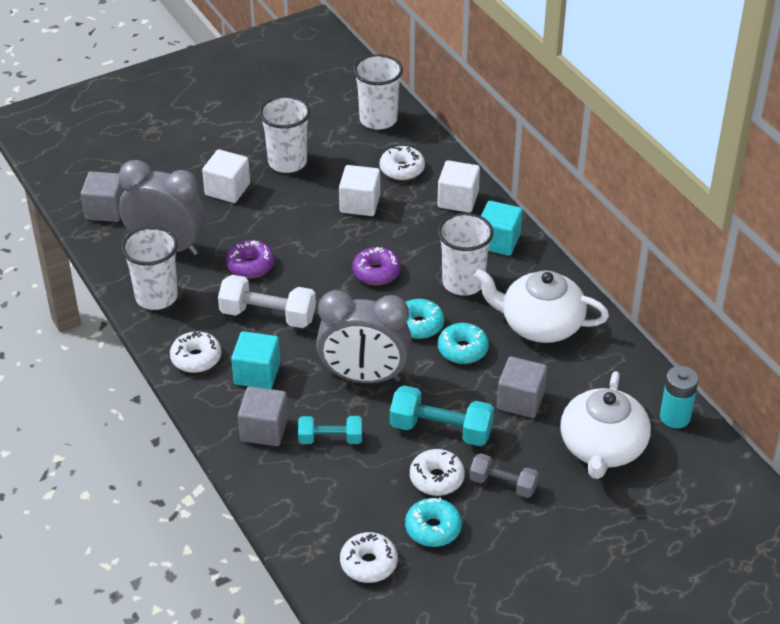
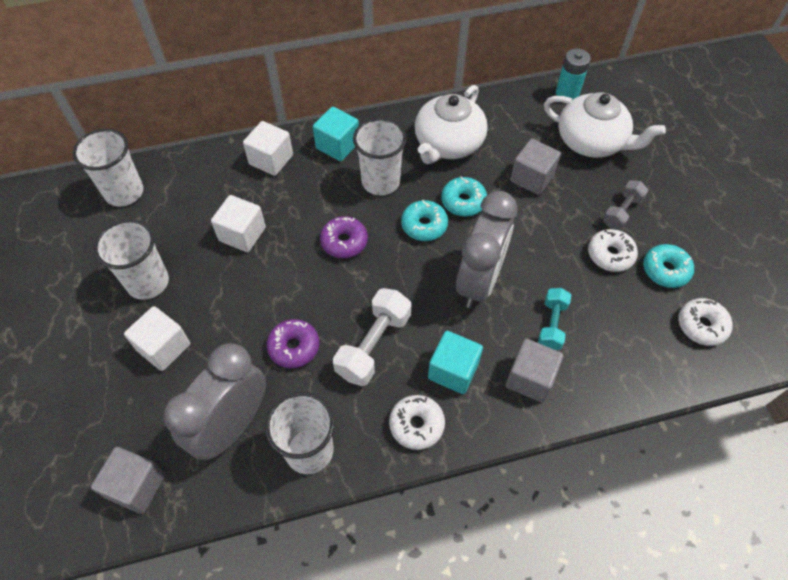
camera: 75 degrees left, 15 degrees up
white donut [380,146,425,181] -> none
turquoise dumbbell [390,385,494,446] -> none

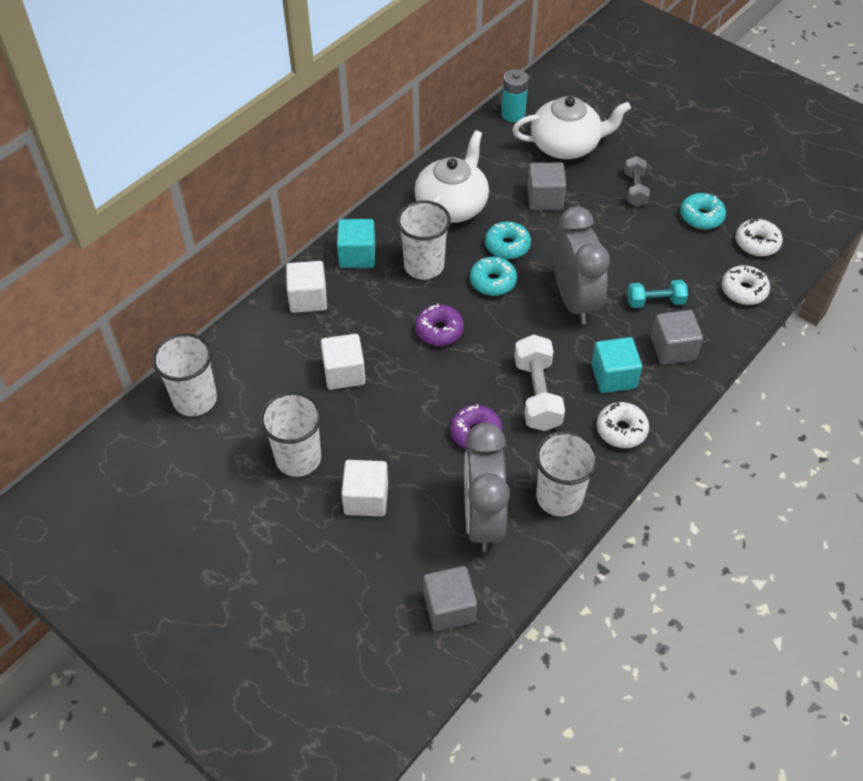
camera: 35 degrees left, 5 degrees down
white teapot [415,85,488,164] -> white teapot turned 150 degrees counterclockwise [414,130,489,223]
turquoise dumbbell [538,288,571,350] -> turquoise dumbbell turned 75 degrees counterclockwise [627,280,688,308]
white donut [588,229,638,272] -> white donut moved to [721,265,770,305]

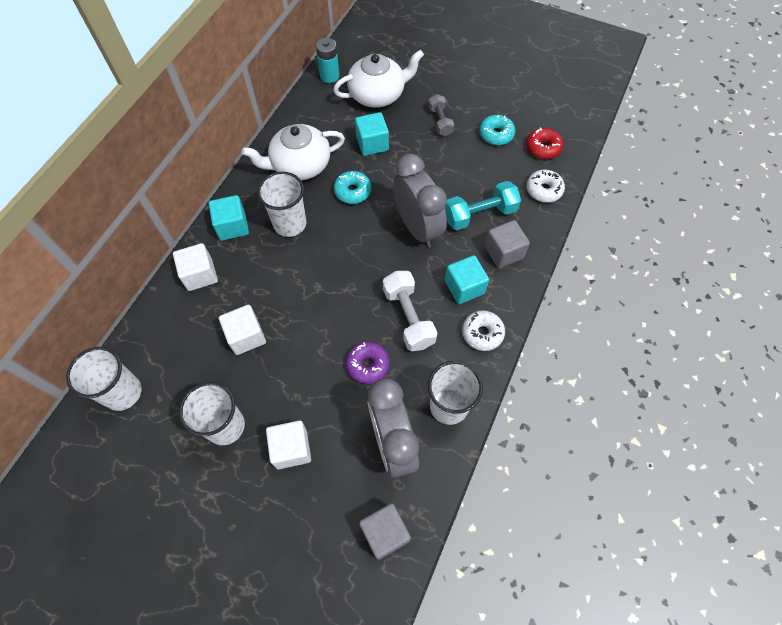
camera: 15 degrees left, 10 degrees up
white teapot [414,130,489,223] -> white teapot turned 120 degrees counterclockwise [242,124,345,180]
purple donut [415,303,464,346] -> none
turquoise donut [470,257,517,296] -> none
grey cube [527,163,566,210] -> turquoise cube [355,112,389,156]
turquoise dumbbell [627,280,688,308] -> turquoise dumbbell [445,181,521,230], size x1.56
white donut [735,218,783,257] -> red donut [526,127,563,159]

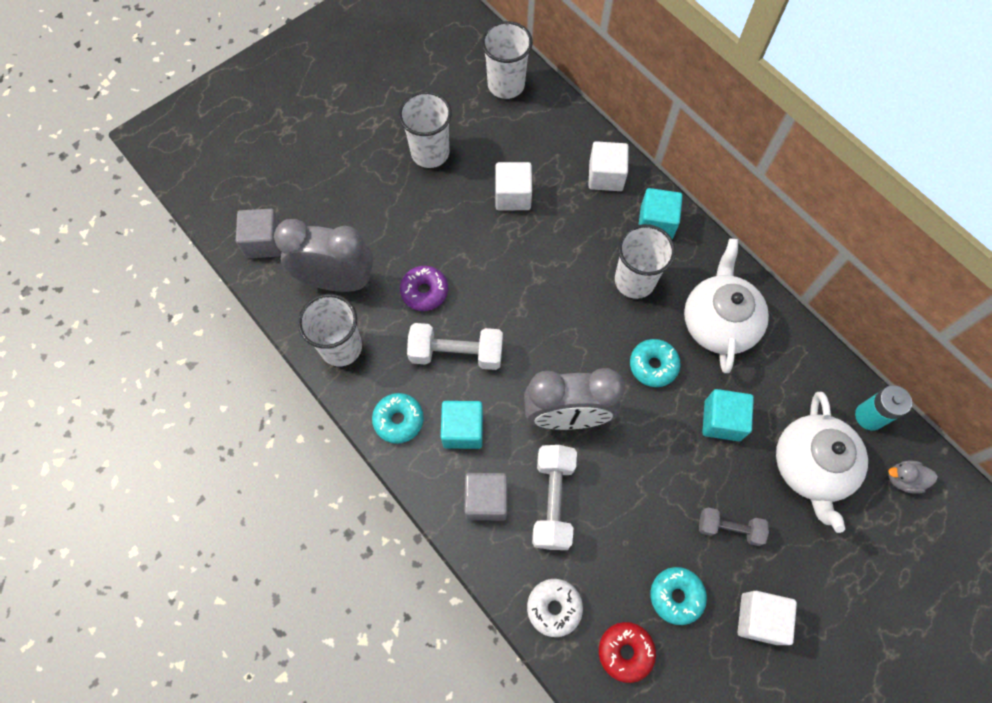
camera: 115 degrees right, 5 degrees up
white cube [266,420,311,469] -> white cube moved to [738,591,797,645]
turquoise dumbbell [445,181,521,230] -> white dumbbell [532,445,577,550]
white donut [462,310,505,351] -> turquoise donut [372,393,424,444]
none -> grey duck [888,461,938,494]

